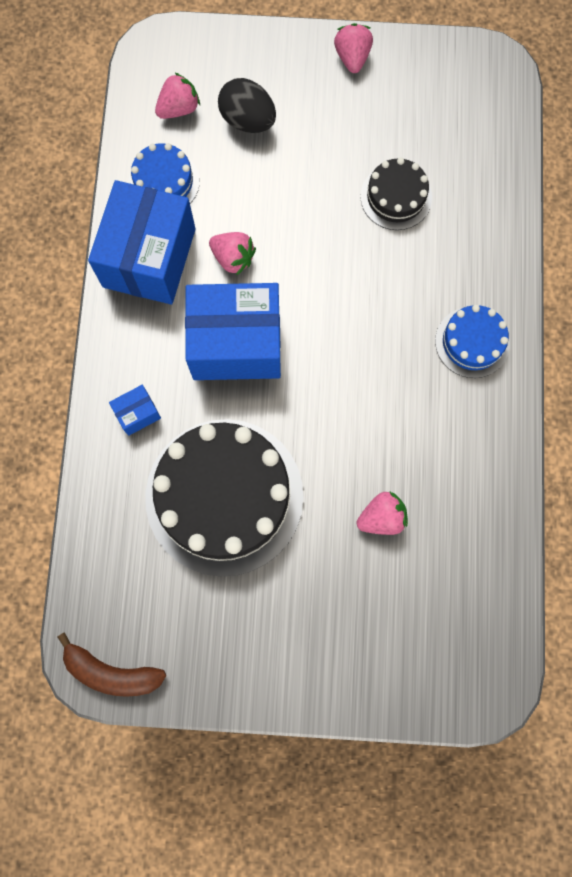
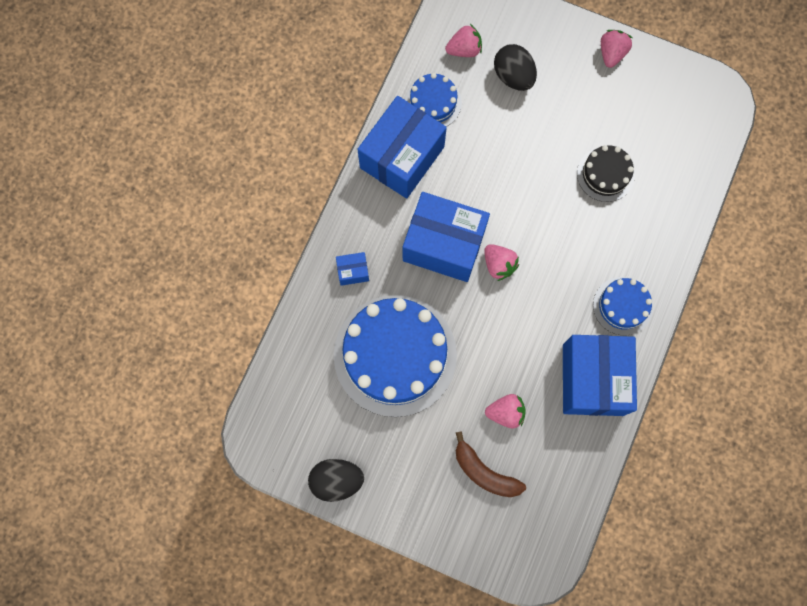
camera: 20 degrees right, 0 degrees up
brown banana [58,632,166,697] -> brown banana moved to [456,431,526,497]
black cake [145,419,304,577] -> blue cake [334,295,457,417]
pink strawberry [209,232,256,275] -> pink strawberry moved to [484,244,519,281]
none -> black egg [308,459,364,502]
none -> blue box [563,335,637,416]

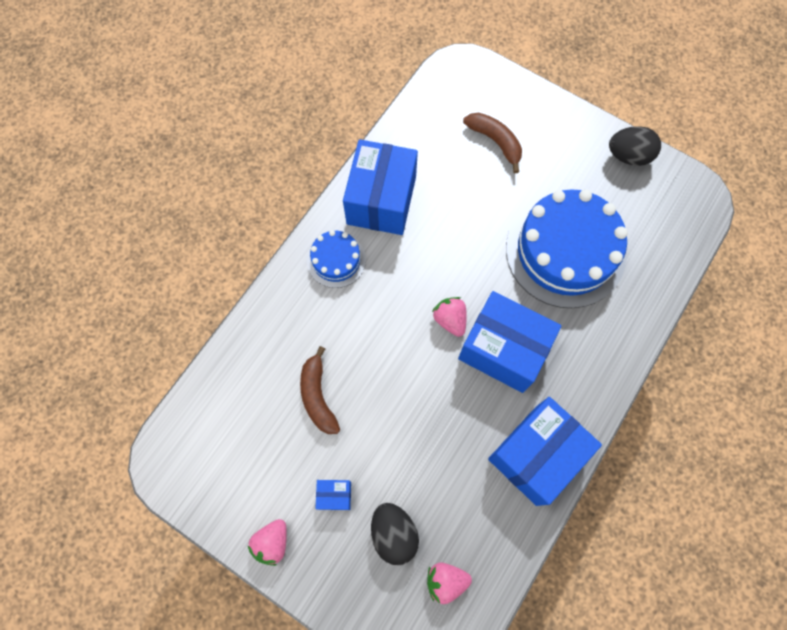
camera: 170 degrees left, 5 degrees down
blue box [336,252,369,286] -> blue box moved to [315,480,351,510]
blue cake [405,73,462,127] -> none
pink strawberry [485,394,526,429] -> none
black cake [577,145,635,202] -> brown banana [300,346,340,434]

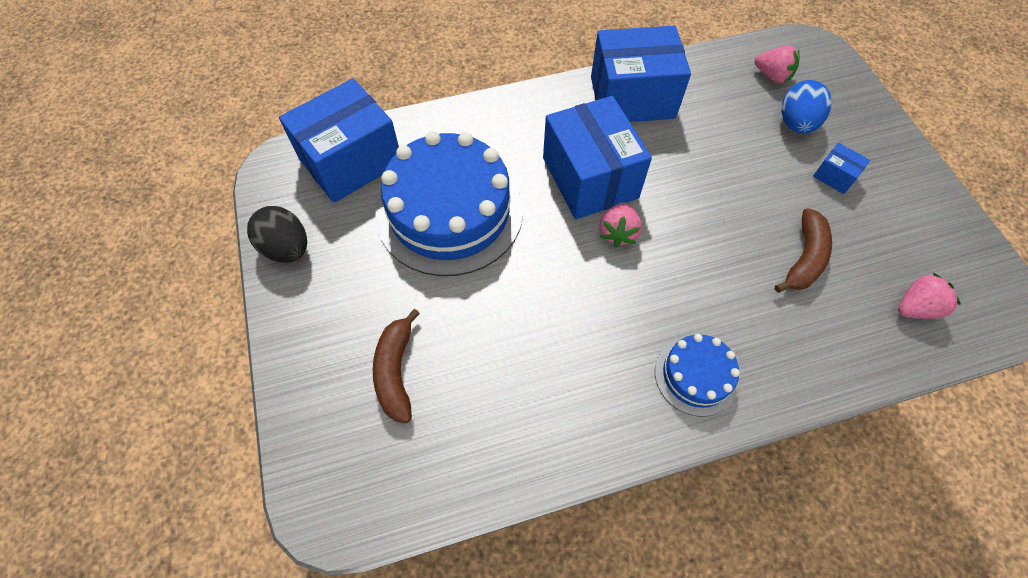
camera: 140 degrees left, 10 degrees down
pink strawberry [247,519,287,566] -> pink strawberry moved to [898,273,961,319]
blue box [343,139,418,235] -> blue box moved to [279,78,399,203]
black egg [371,503,419,565] -> blue egg [781,80,832,134]

